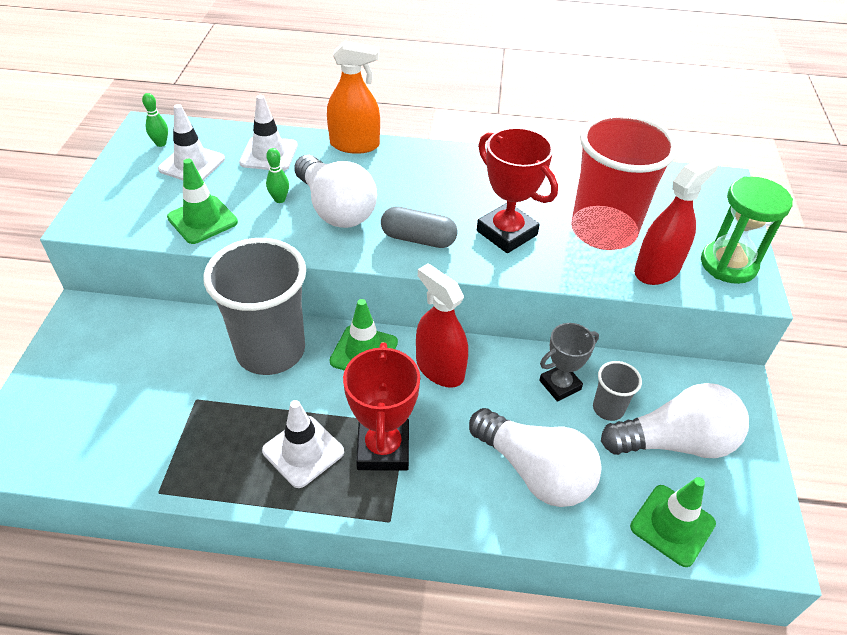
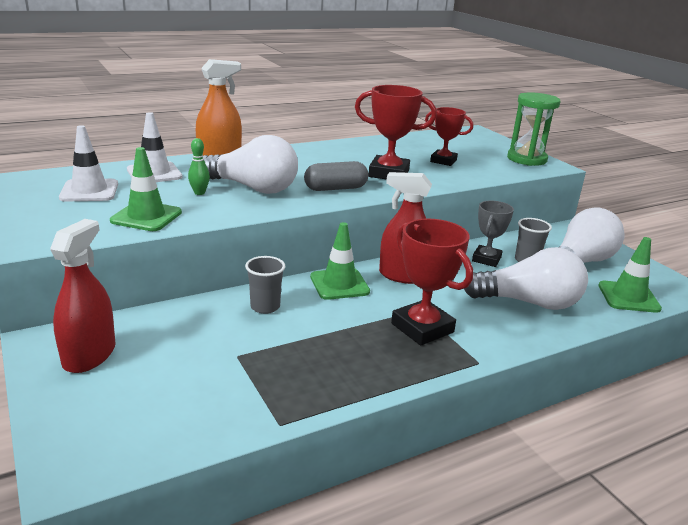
camera: 35 degrees left, 20 degrees down
green bowling pin [142,93,168,147] -> none
grey cup [203,238,306,375] -> grey cup [245,256,286,314], size x0.44
white traffic cone [262,400,344,488] -> none
red cup [571,113,678,250] -> red trophy [425,107,473,166]
red spray bottle [634,155,719,285] -> red spray bottle moved to [50,219,115,373]

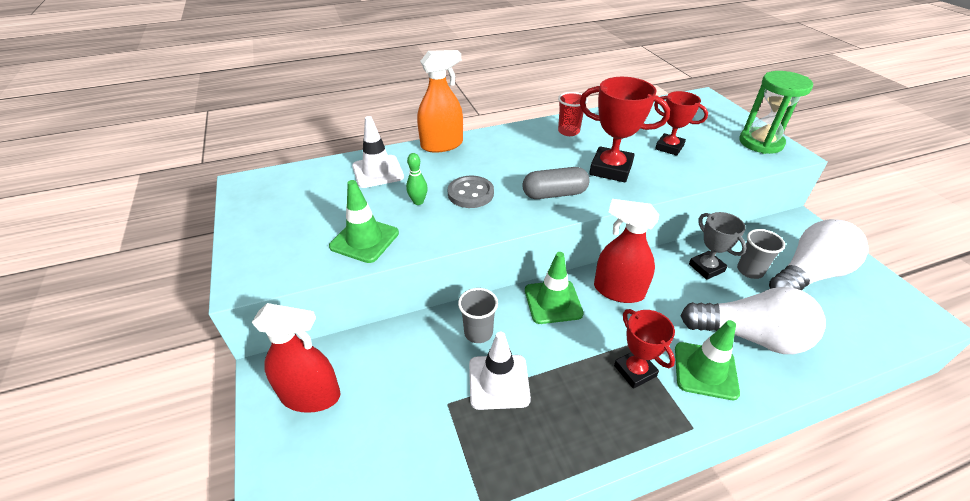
camera: 10 degrees right, 15 degrees up
red spray bottle [50,219,115,373] -> red spray bottle turned 75 degrees clockwise [252,303,341,413]
white traffic cone [59,125,118,201] -> white traffic cone moved to [469,332,531,410]
white light bulb [203,135,298,194] -> grey button [448,176,494,208]
red trophy [391,219,473,346] -> red trophy [614,309,675,389], size x0.65
grey trophy [472,200,514,267] -> grey trophy turned 60 degrees counterclockwise [689,212,747,280]
green traffic cone [599,237,662,313] -> green traffic cone moved to [675,320,740,400]
none -> red cup [558,92,588,136]

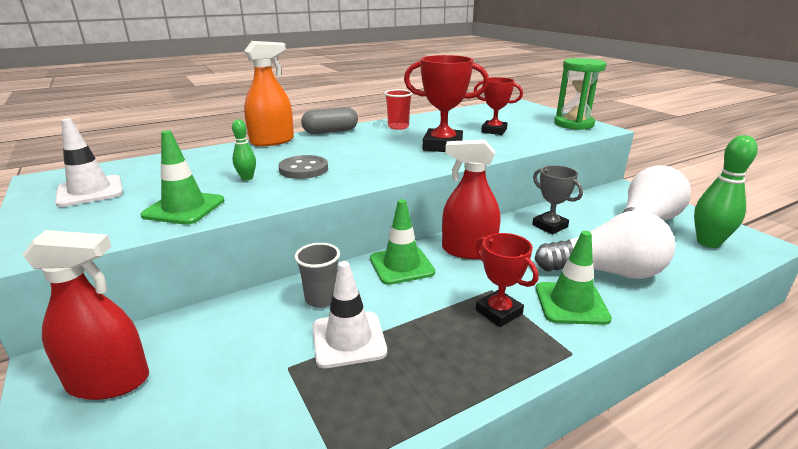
camera: 10 degrees left, 15 degrees down
white traffic cone [352,116,404,188] -> white traffic cone moved to [55,118,123,207]
grey capsule [522,167,590,199] -> grey capsule moved to [301,107,358,134]
grey cup [737,229,785,279] -> none
none -> green bowling pin [694,135,758,248]

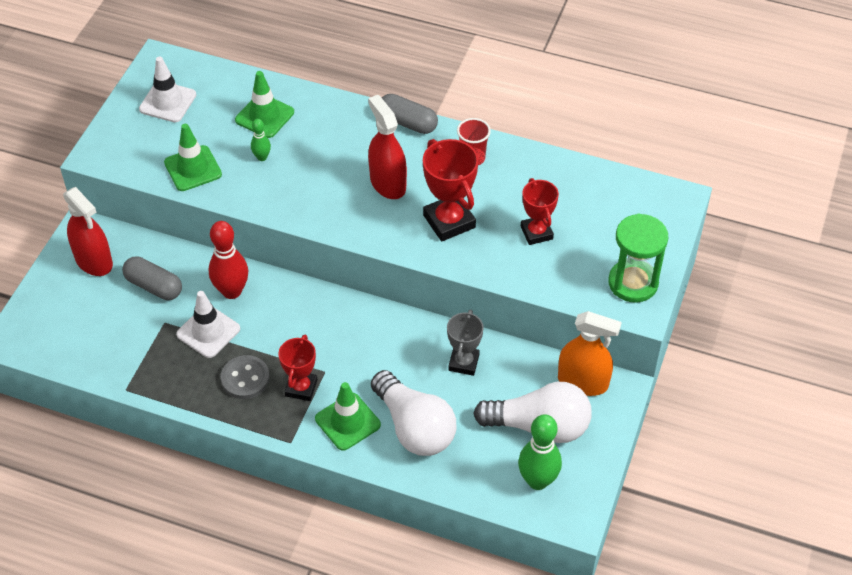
camera: 50 degrees right, 25 degrees up
orange spray bottle [244,41,294,146] -> orange spray bottle moved to [558,311,622,396]
grey button [278,155,328,179] -> grey button moved to [221,355,270,399]
grey cup [295,243,340,308] -> red bowling pin [209,221,248,299]
green traffic cone [370,199,435,285] -> green traffic cone moved to [235,71,294,138]
red spray bottle [442,140,500,259] -> red spray bottle moved to [368,95,407,199]
none -> grey capsule [122,256,182,300]

